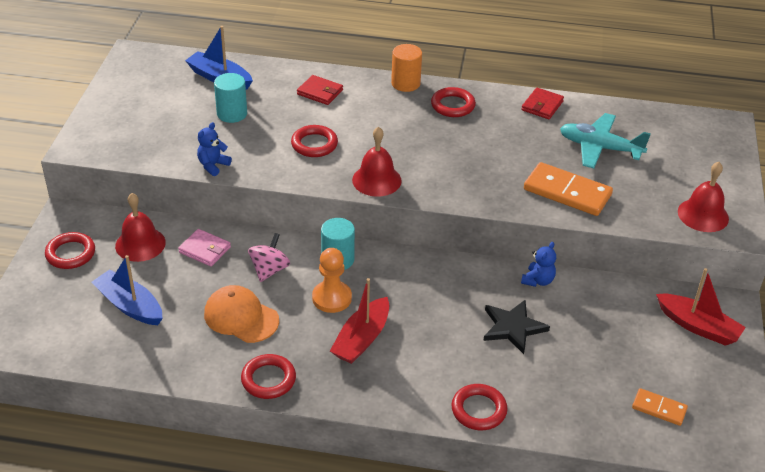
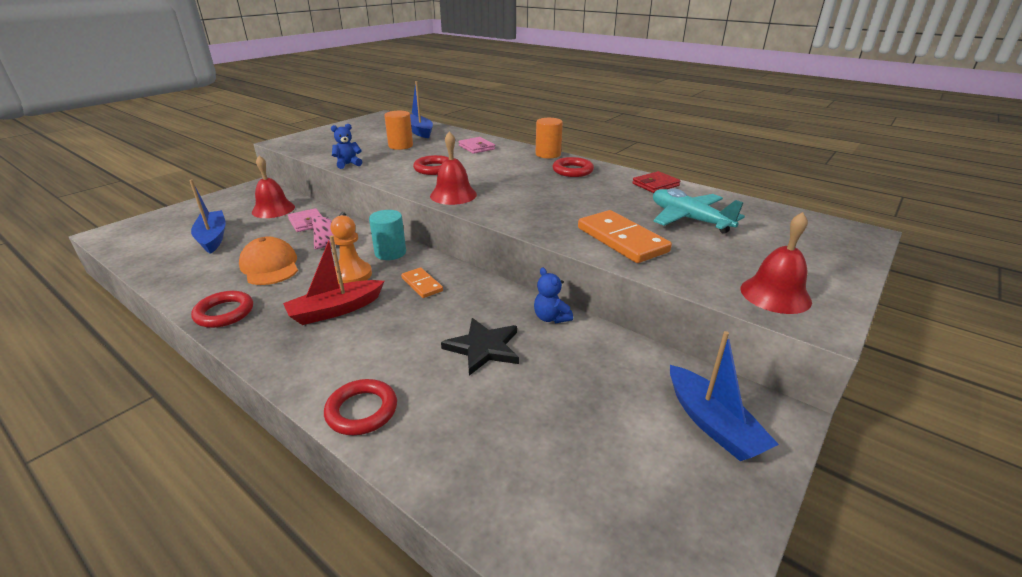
camera: 30 degrees right, 10 degrees down
red ring [45,232,95,269] -> none
turquoise cylinder [214,73,247,123] -> orange cylinder [384,111,413,150]
red wallet [297,75,343,105] -> pink wallet [459,137,495,154]
blue teddy bear [521,242,556,287] -> blue teddy bear turned 90 degrees clockwise [534,268,573,323]
orange domino [632,388,688,426] -> orange domino moved to [401,268,443,298]
red boat [656,268,746,346] -> blue boat [670,331,779,461]

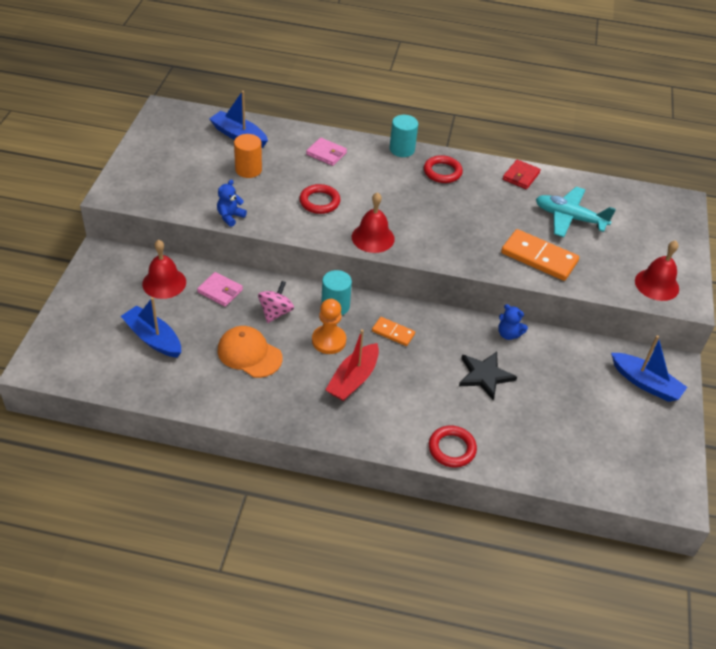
camera: 30 degrees left, 15 degrees up
red ring [191,291,253,328] -> none
orange cylinder [536,118,563,159] -> turquoise cylinder [389,115,418,157]

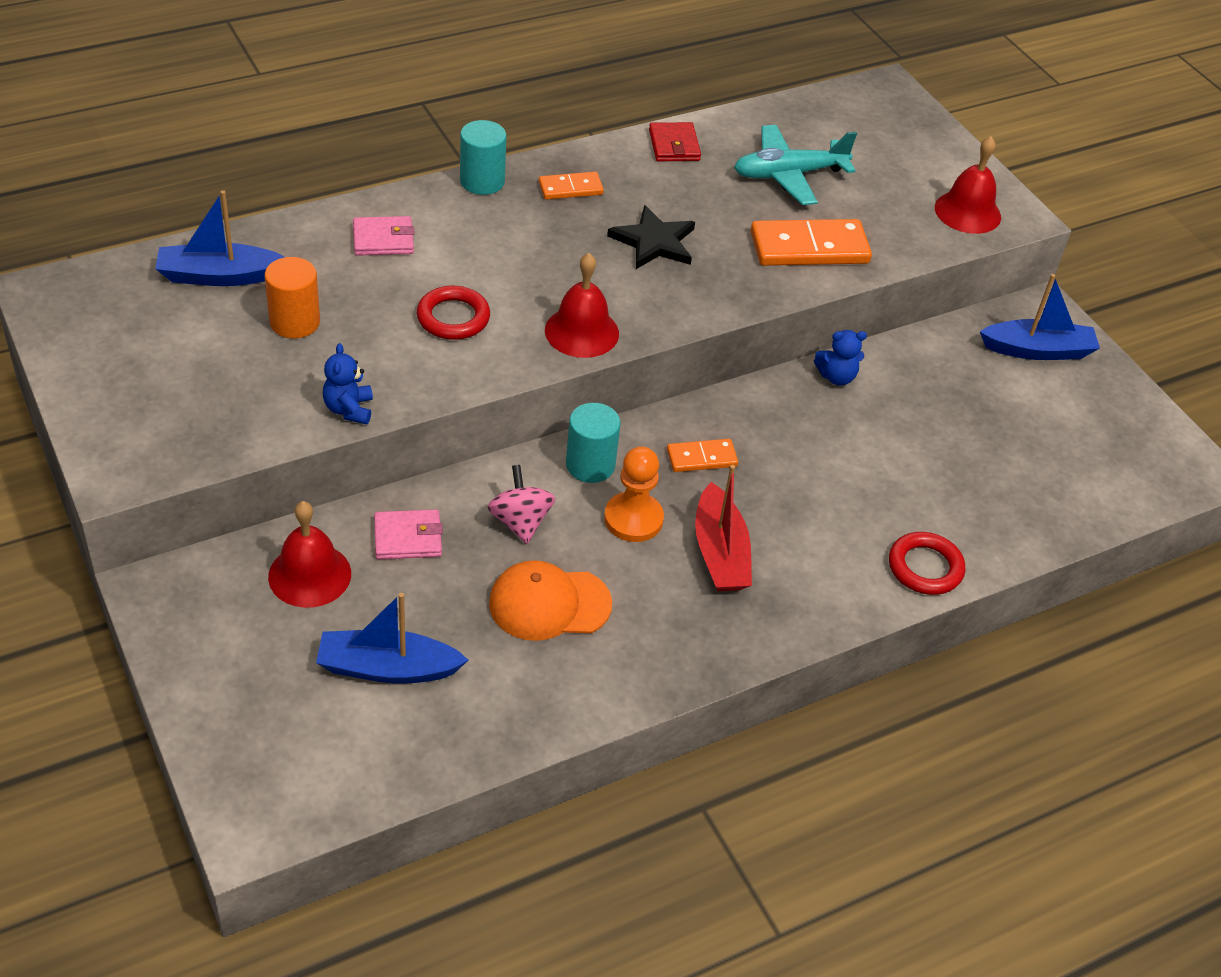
camera: 40 degrees left, 0 degrees up
red ring [424,155,463,183] -> orange domino [539,172,604,200]
black star [459,352,517,400] -> black star moved to [607,205,695,269]

